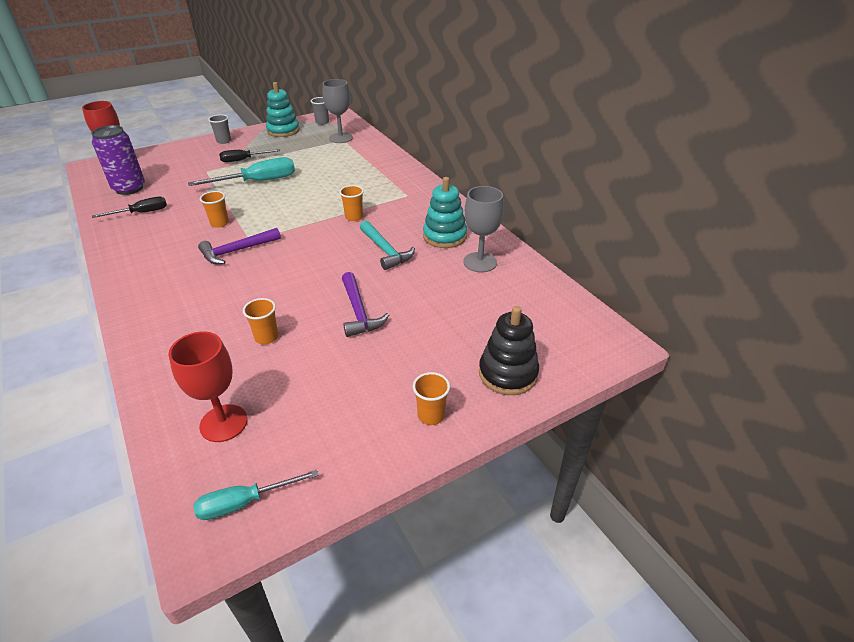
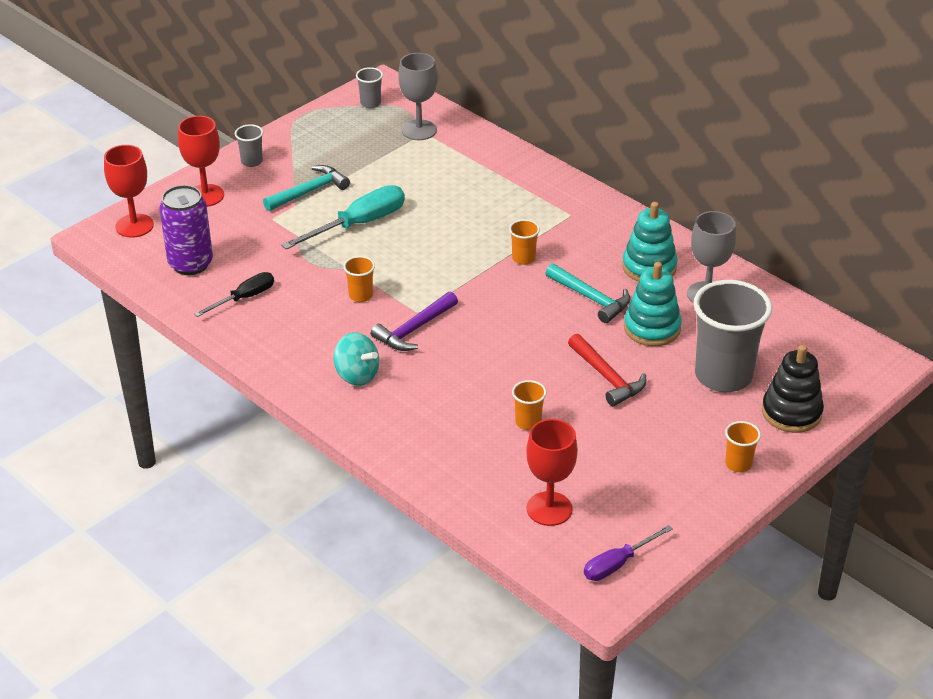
camera: 15 degrees left, 0 degrees up
turquoise screwdriver [193,470,319,520] -> purple screwdriver [584,525,672,581]
black screwdriver [219,149,280,162] -> turquoise hammer [263,165,350,211]
turquoise stacking toy [266,82,300,137] -> turquoise stacking toy moved to [624,262,682,346]
purple hammer [342,272,389,337] -> red hammer [568,334,646,406]
none -> red goblet [178,116,224,207]
none -> turquoise spinning top [333,332,379,386]
none -> grey cup [694,280,772,392]

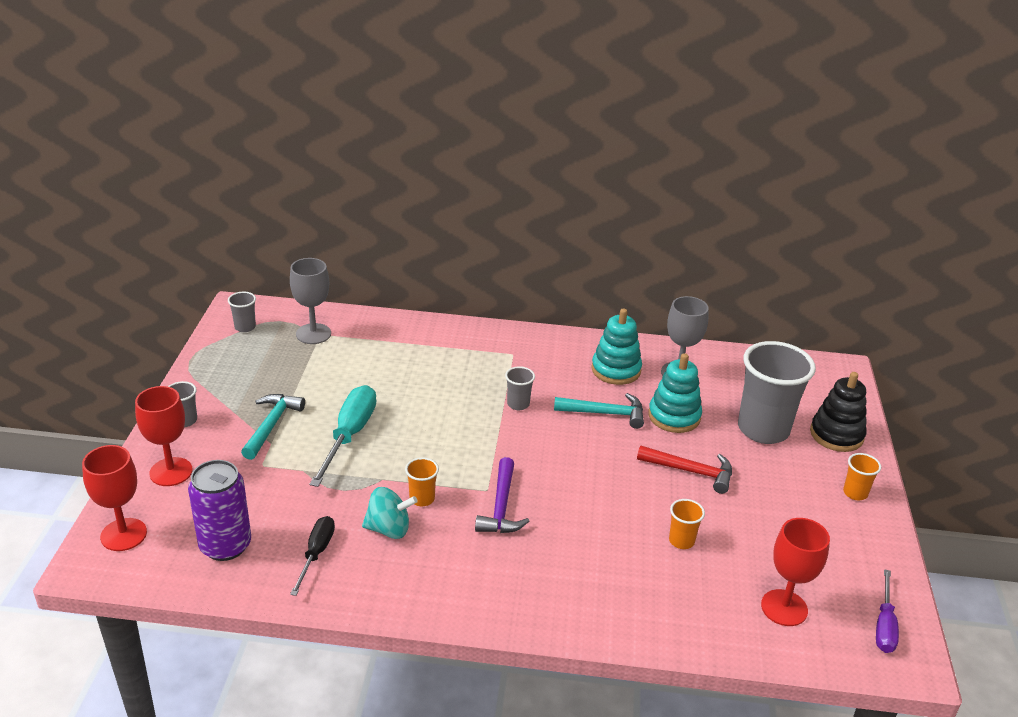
camera: 40 degrees left, 5 degrees down
turquoise spinning top [333,332,379,386] -> turquoise spinning top moved to [362,487,418,539]
orange cup [509,219,540,265] -> grey cup [505,366,535,410]

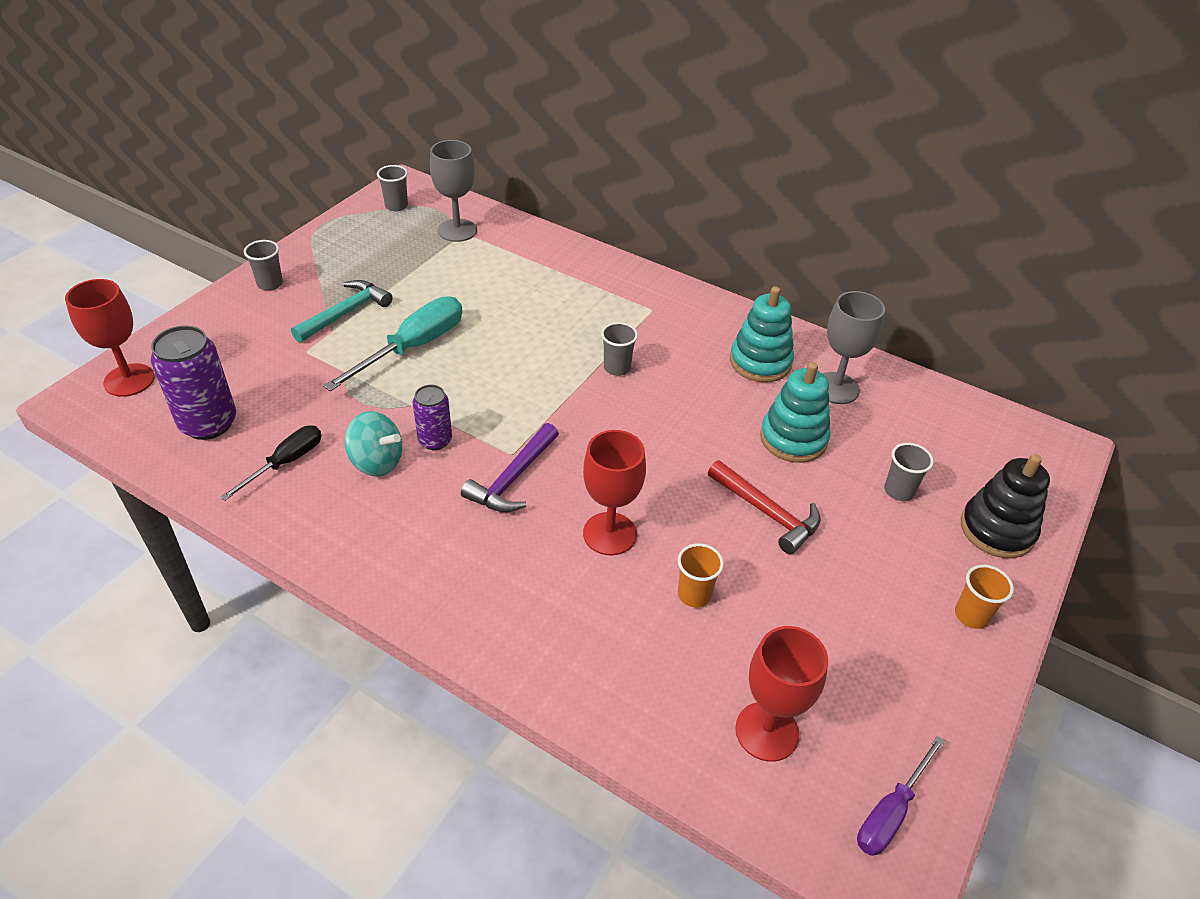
camera: 25 degrees right, 10 degrees up
red goblet [135,386,193,486] -> red goblet moved to [583,430,646,555]
orange cup [405,457,439,506] -> purple can [413,384,452,450]
turquoise hammer [554,393,644,429] -> none
grey cup [738,341,816,444] -> grey cup [884,443,934,501], size x0.44

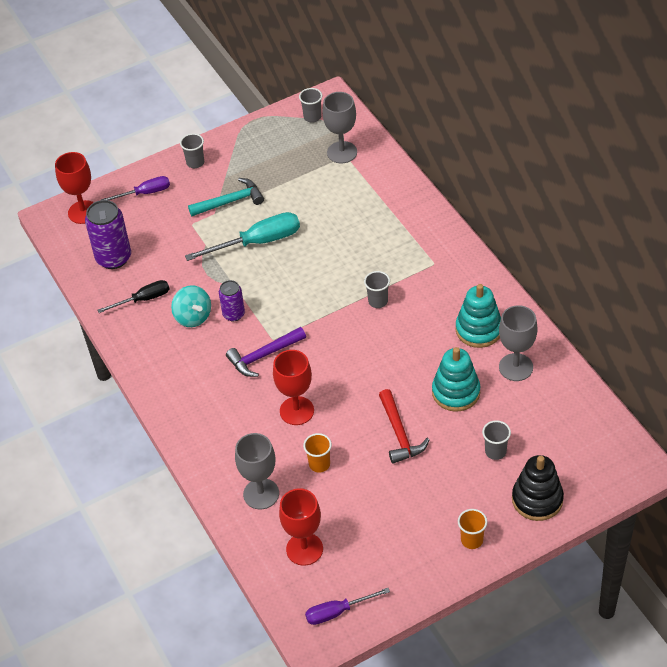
camera: 35 degrees right, 5 degrees up
none -> purple screwdriver [101,176,170,200]
none -> grey goblet [235,433,279,509]

